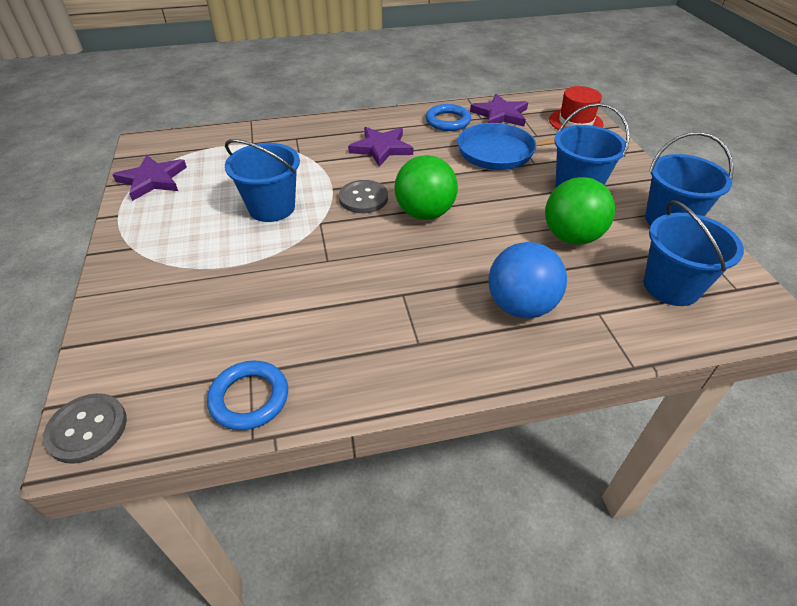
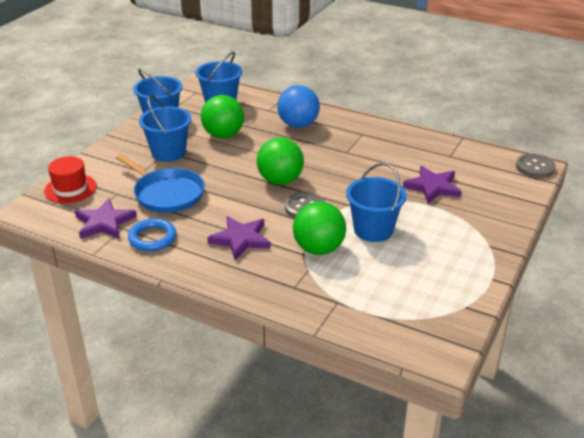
camera: 140 degrees left, 10 degrees down
purple star [112,155,187,201] -> purple star moved to [403,166,462,204]
blue ring [207,361,288,430] -> none
none -> green ball [293,202,346,255]

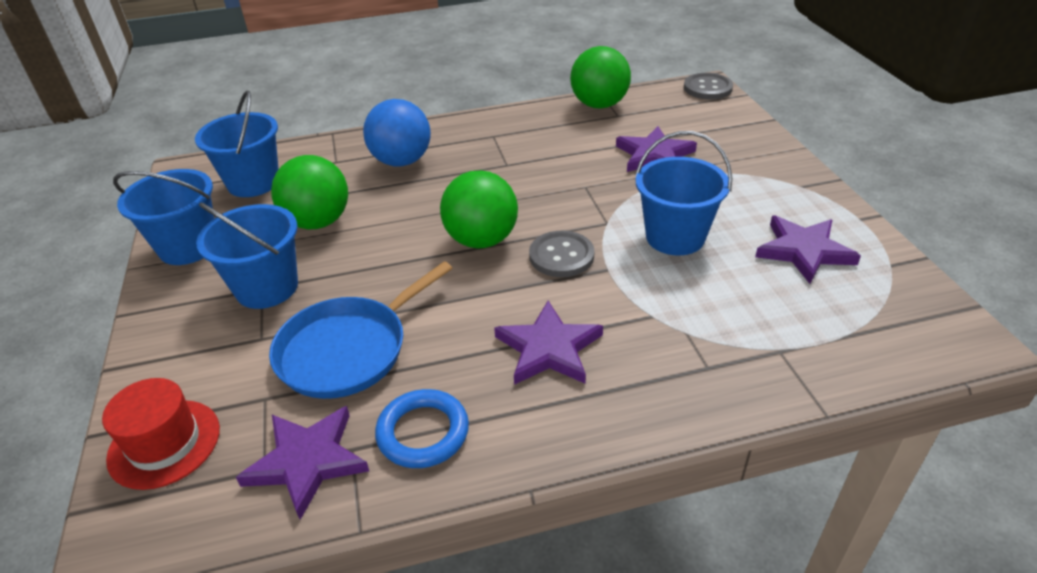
camera: 40 degrees left, 5 degrees up
blue pan [116,154,205,213] -> blue pan turned 135 degrees clockwise [269,261,452,399]
green ball [293,202,346,255] -> green ball moved to [570,46,631,109]
none -> purple star [755,216,861,284]

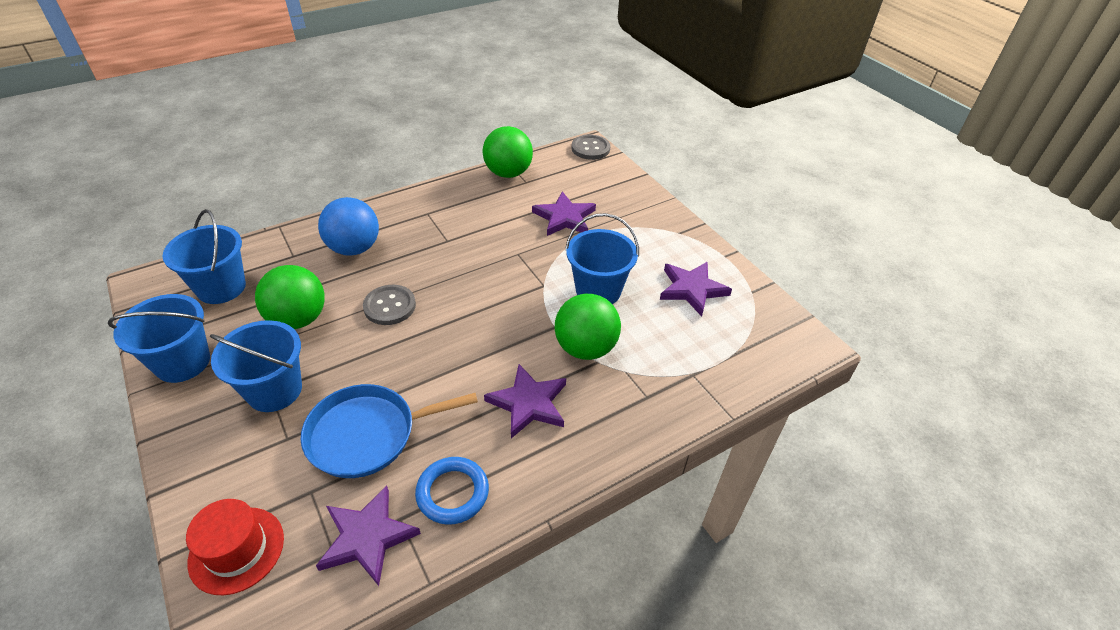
camera: 20 degrees left, 5 degrees up
blue pan [269,261,452,399] -> blue pan turned 45 degrees clockwise [301,384,478,478]
green ball [440,170,518,249] -> green ball moved to [555,294,621,360]
grey button [529,231,594,277] -> grey button moved to [363,285,416,325]

